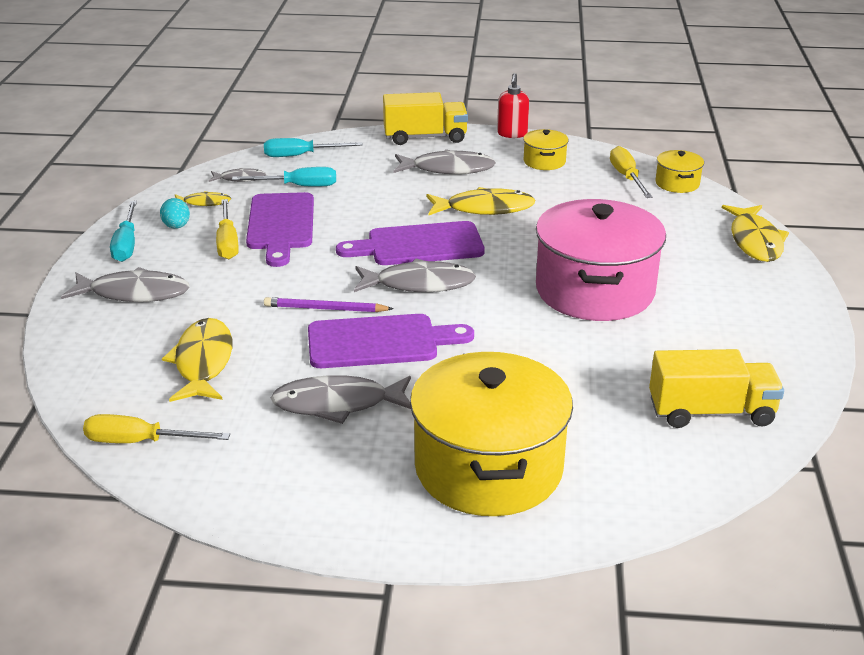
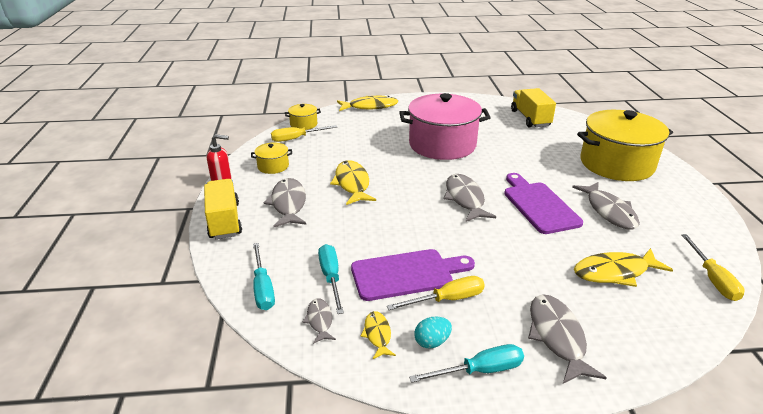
camera: 100 degrees left, 0 degrees up
purple pencil [264,297,393,312] -> none
purple cutting board [336,221,485,265] -> none

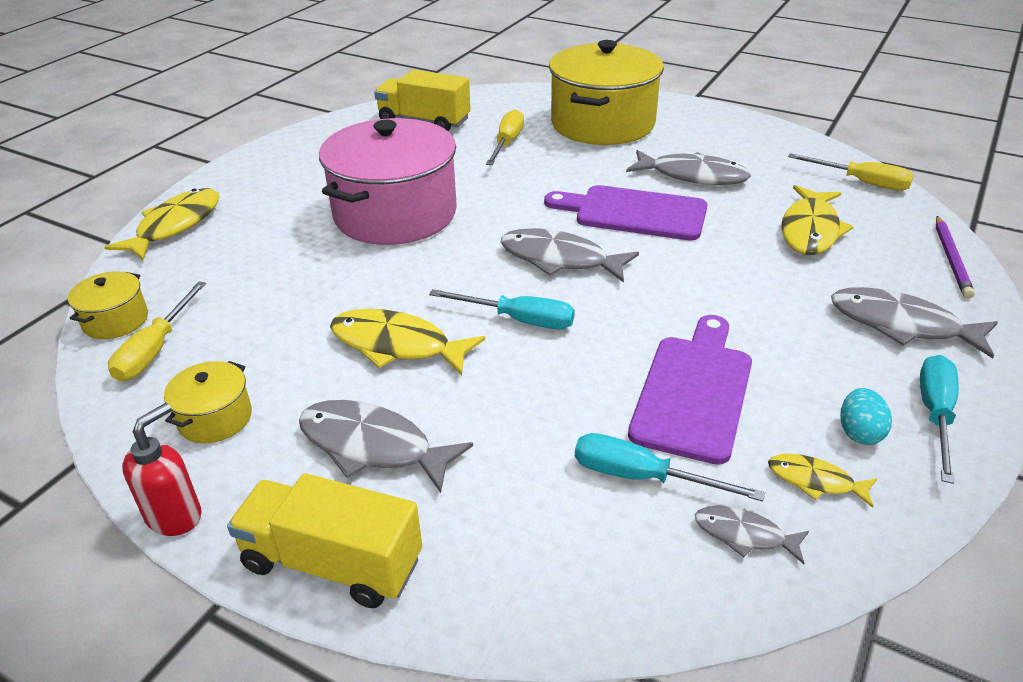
camera: 55 degrees left, 5 degrees up
turquoise screwdriver [253,243,275,310] -> turquoise screwdriver moved to [429,289,575,329]
yellow screwdriver [387,276,485,310] -> yellow screwdriver moved to [486,109,524,165]
none -> purple pencil [936,216,975,299]

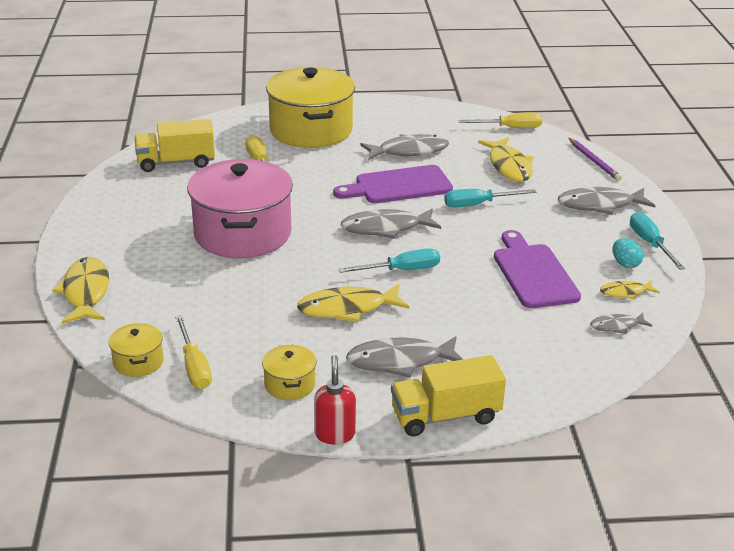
camera: 35 degrees left, 5 degrees down
turquoise screwdriver [575,433,765,502] -> turquoise screwdriver moved to [444,189,536,207]

